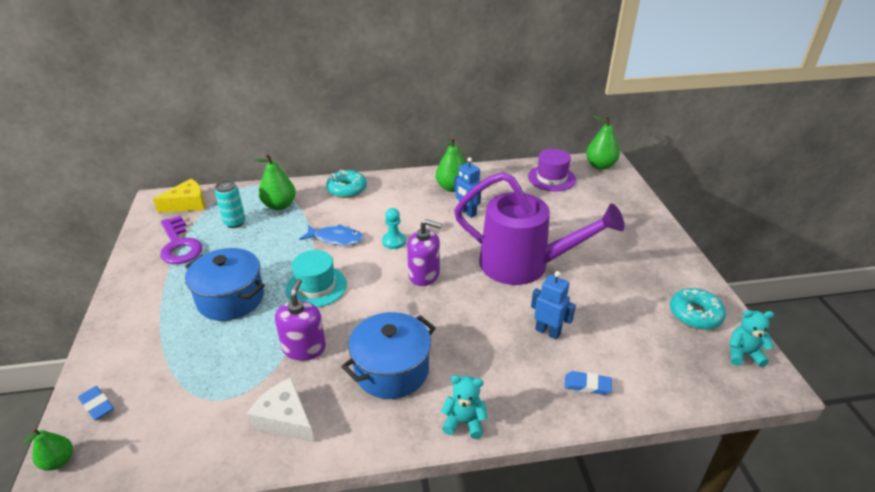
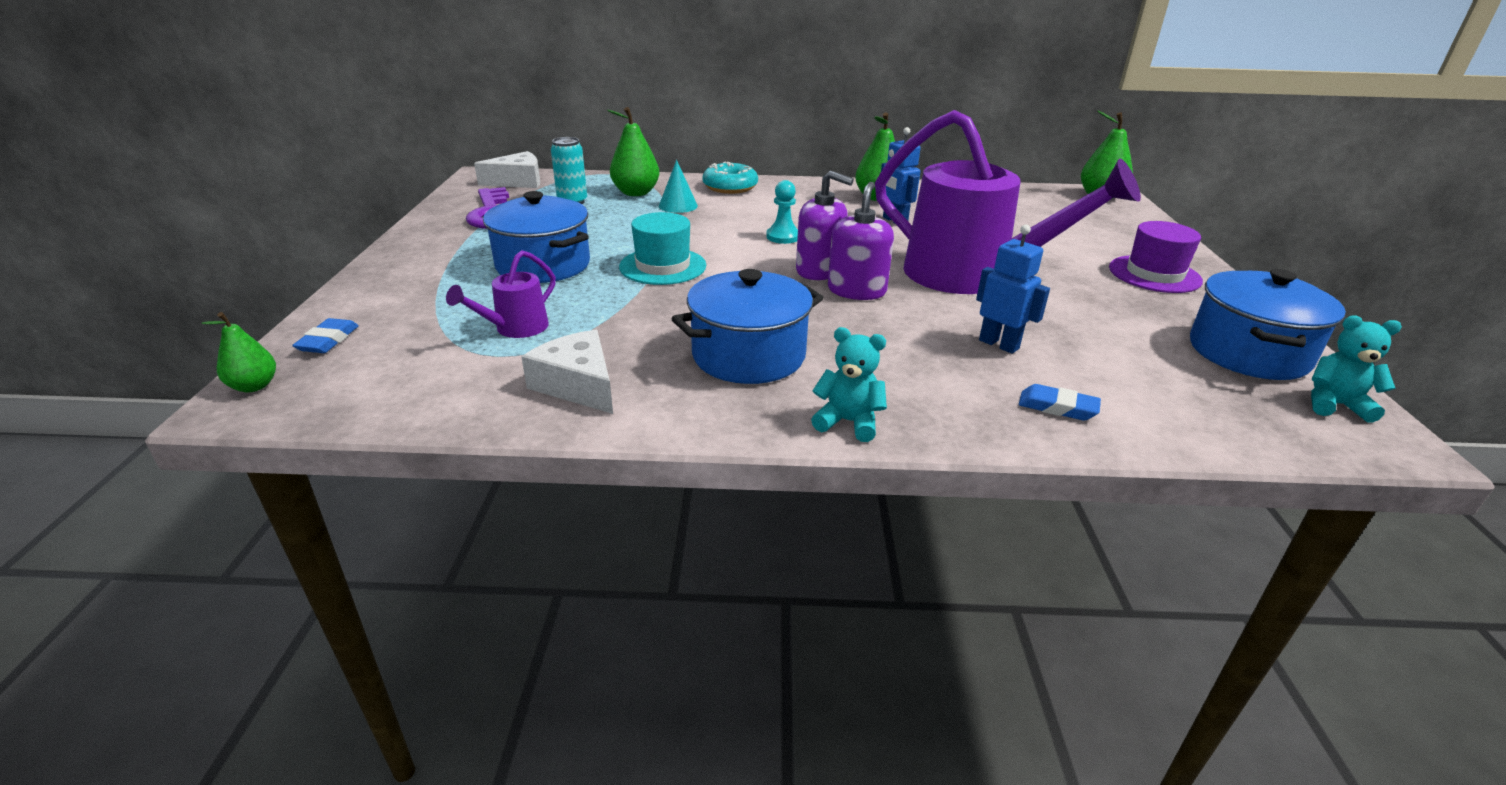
camera: 10 degrees right, 5 degrees down
blue eraser [78,386,114,420] -> blue eraser turned 45 degrees clockwise [292,318,359,353]
yellow cheese [153,179,205,213] -> white cheese [474,151,540,188]
purple soap dispenser [275,278,326,361] -> purple soap dispenser moved to [828,182,894,300]
blue fish [299,224,364,246] -> none
purple hat [528,149,576,191] -> purple hat moved to [1109,221,1203,293]
turquoise donut [670,288,726,330] -> blue pot [1190,269,1346,380]
none -> purple watering can [446,250,556,338]
none -> turquoise cone [659,160,698,213]

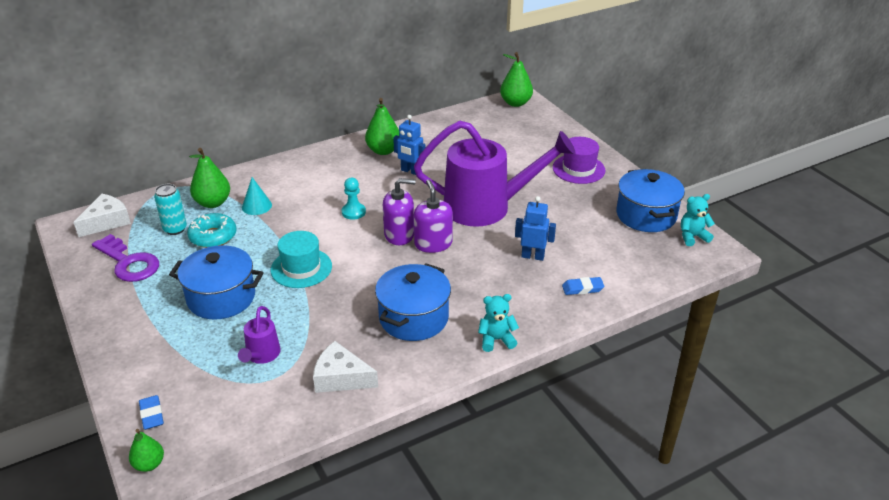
camera: 30 degrees left, 5 degrees up
turquoise donut [703,161,758,194] -> turquoise donut moved to [187,213,237,248]

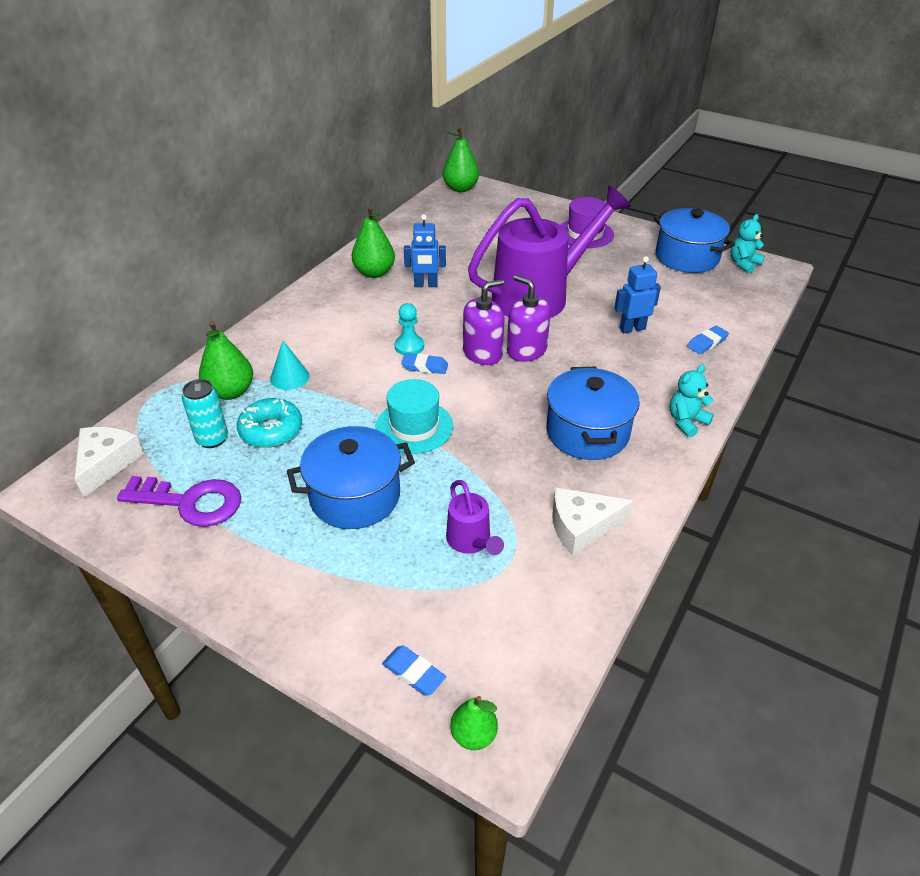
camera: 30 degrees left, 5 degrees up
none -> blue eraser [401,353,448,374]

